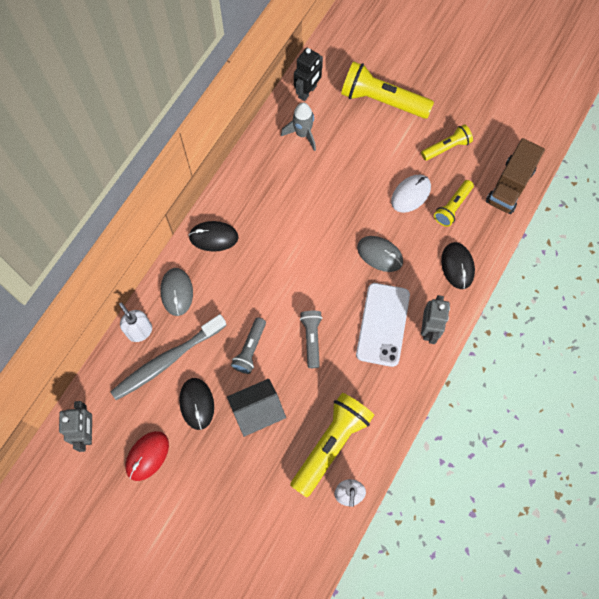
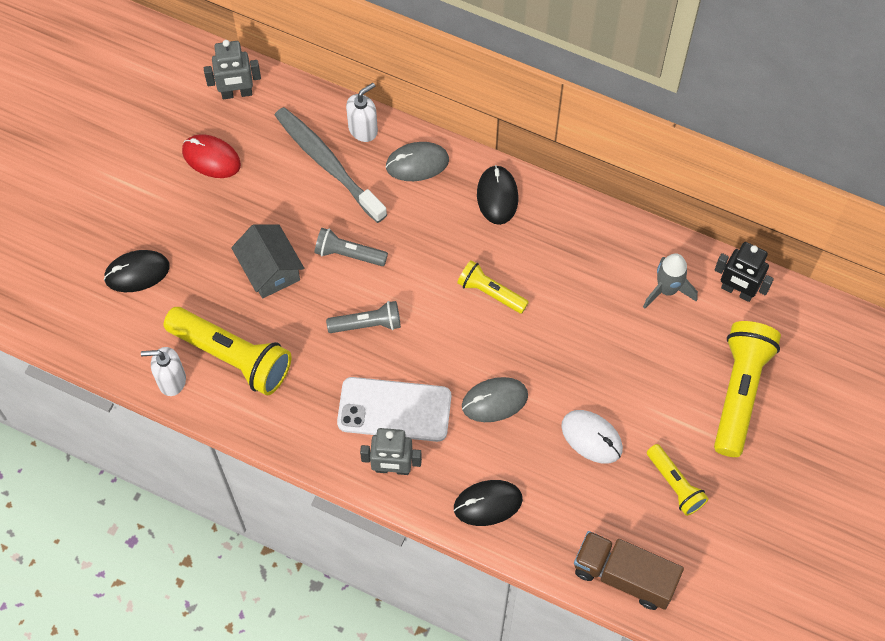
camera: 85 degrees right, 5 degrees down
black mouse [179,378,214,430] -> black mouse moved to [104,250,170,292]
grey mouse [357,236,403,272] -> grey mouse turned 45 degrees clockwise [462,377,528,422]
yellow flashlight [434,180,474,227] -> yellow flashlight moved to [457,260,529,314]

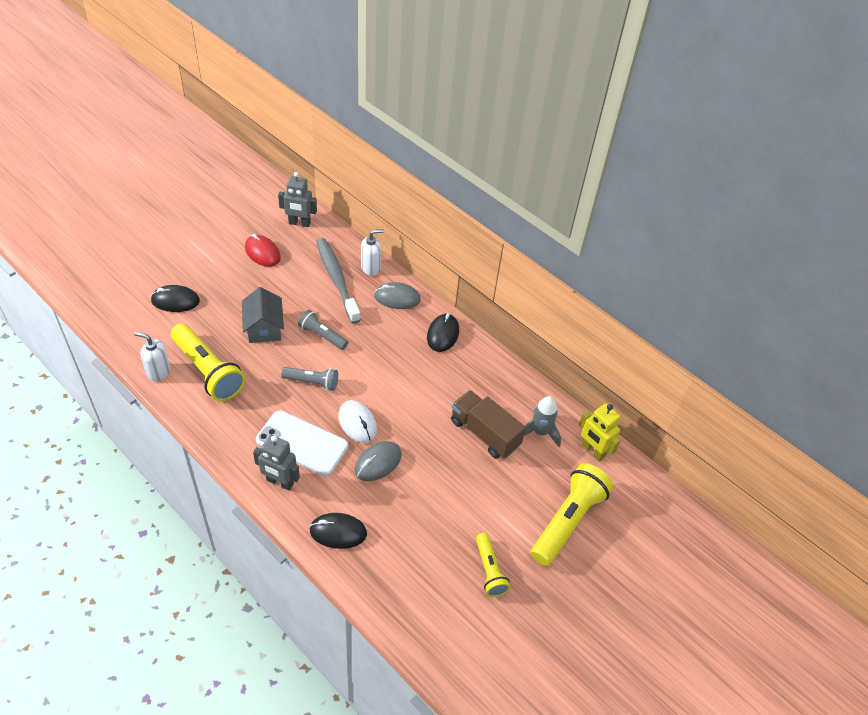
camera: 15 degrees right, 15 degrees down
yellow flashlight [457,260,529,314] -> none
grey mouse [462,377,528,422] -> grey mouse turned 45 degrees counterclockwise [354,441,402,481]
white mouse [561,410,623,464] -> white mouse moved to [338,400,377,443]
brown truck [574,531,684,610] -> brown truck moved to [451,390,526,458]
black robot [715,242,774,302] -> yellow robot [579,403,621,461]

